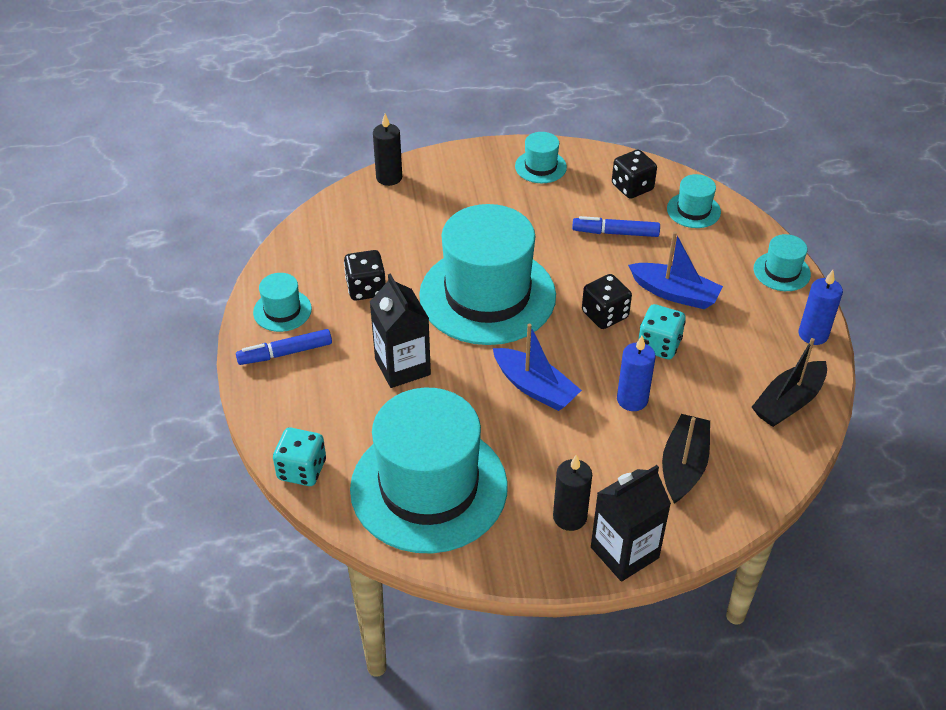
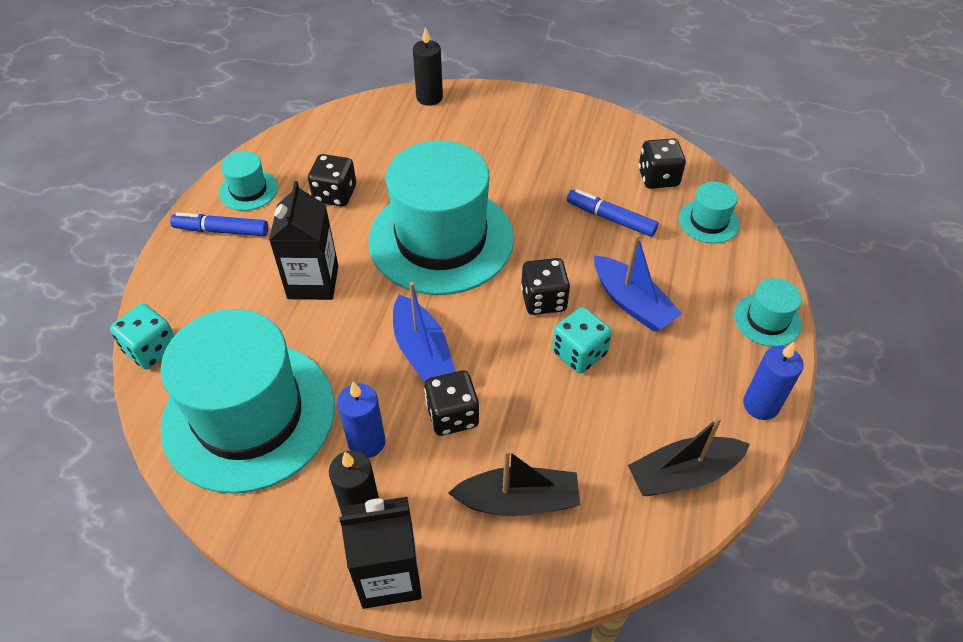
camera: 25 degrees right, 5 degrees up
turquoise hat [515,132,567,183] -> none
blue candle [617,336,656,411] -> blue candle moved to [337,381,386,458]
black boat [662,414,710,504] -> black boat turned 45 degrees clockwise [448,449,580,516]
none -> black dice [424,370,479,436]

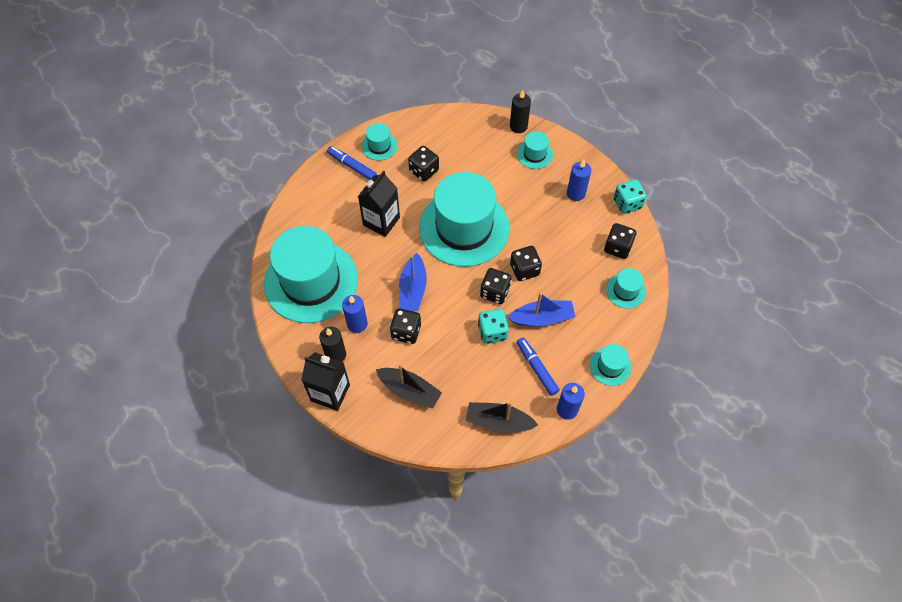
camera: 30 degrees right, 10 degrees up
turquoise dice [110,303,175,369] -> turquoise dice moved to [614,179,647,214]
blue marker [567,189,658,237] -> blue marker moved to [517,338,559,396]
blue boat [594,234,682,332] -> blue boat turned 90 degrees counterclockwise [507,293,576,327]
none -> black dice [510,246,542,281]
none -> turquoise hat [517,131,553,169]
none -> blue candle [567,160,591,201]

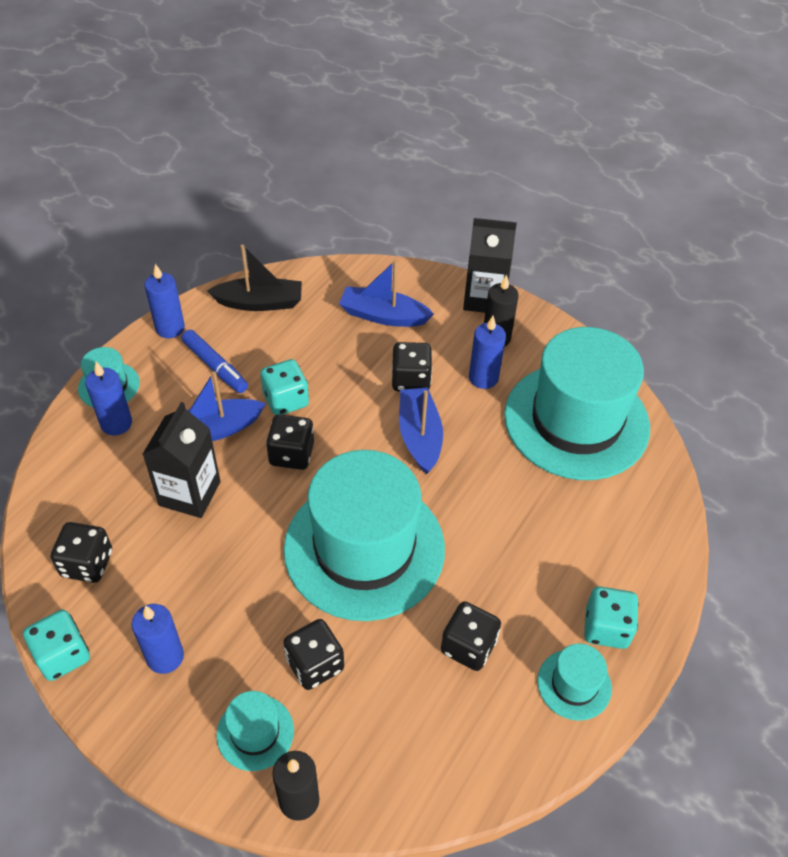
camera: 165 degrees right, 10 degrees down
blue marker [327,146,377,180] -> turquoise dice [584,586,639,649]
black carton [358,171,400,237] -> black carton moved to [143,402,221,518]
black boat [376,364,442,409] -> blue boat [339,260,434,327]
black dice [510,246,542,281] -> black dice moved to [283,619,344,690]
turquoise hat [606,268,646,309] -> none
none -> blue candle [85,362,132,435]

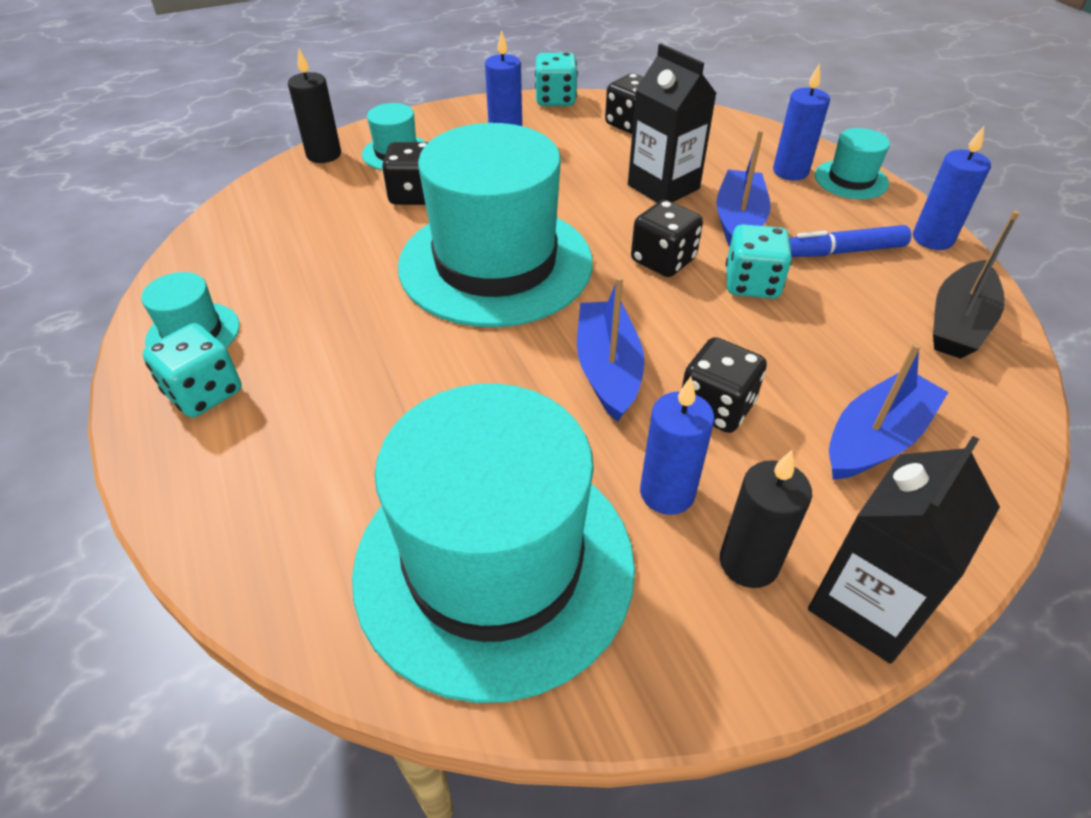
camera: 125 degrees right, 5 degrees down
blue boat [399,387,443,474] -> blue boat turned 120 degrees counterclockwise [577,276,645,422]
black dice [441,601,501,671] -> none

